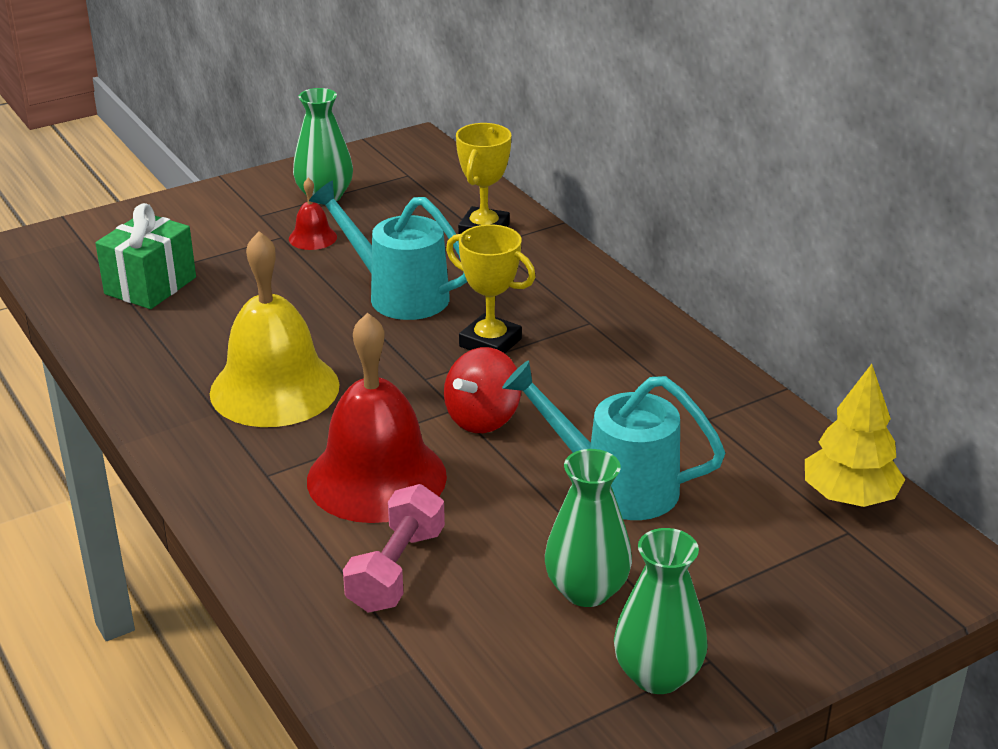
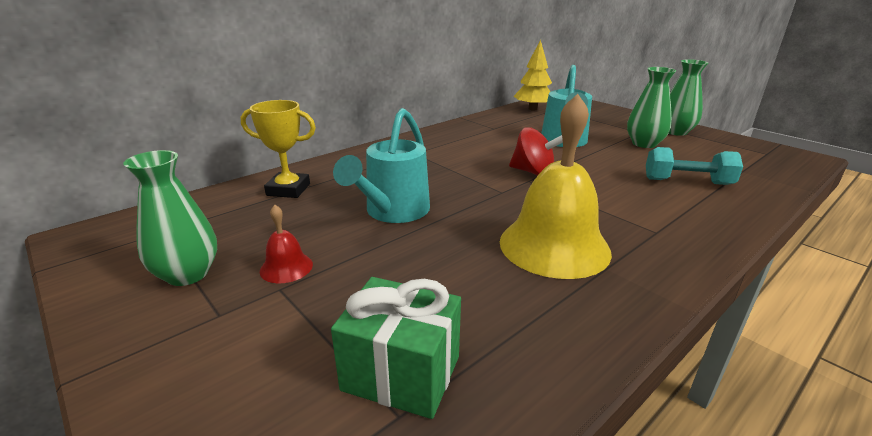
camera: 100 degrees left, 5 degrees down
red bell [307,312,447,523] -> none
pink dumbbell [343,484,445,613] -> turquoise dumbbell [646,147,743,185]
yellow trophy [446,225,536,353] -> none

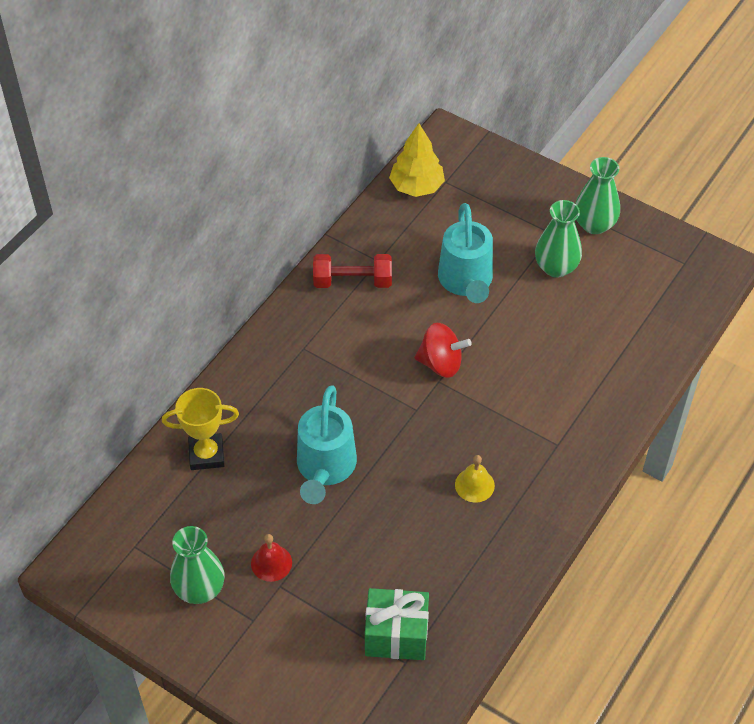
camera: 15 degrees left, 25 degrees up
yellow bell [500,94,612,279] -> yellow bell [455,455,495,502], size x0.44
turquoise dumbbell [646,147,743,185] -> none
none -> red dumbbell [313,254,392,288]

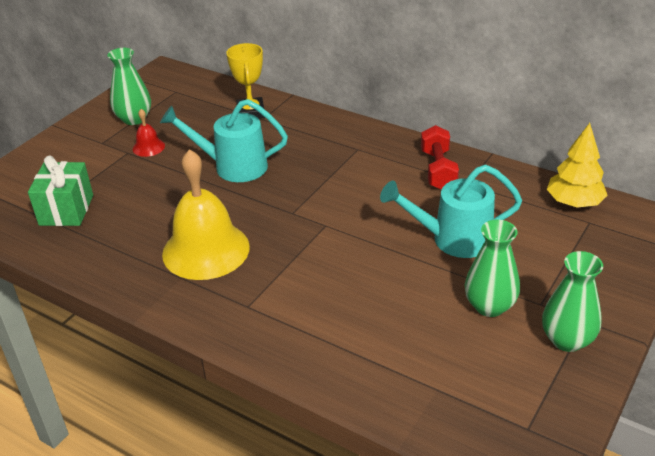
camera: 90 degrees right, 15 degrees down
red spinning top [414,323,472,378] -> none
yellow bell [455,455,495,502] -> yellow bell [162,149,250,280], size x2.29

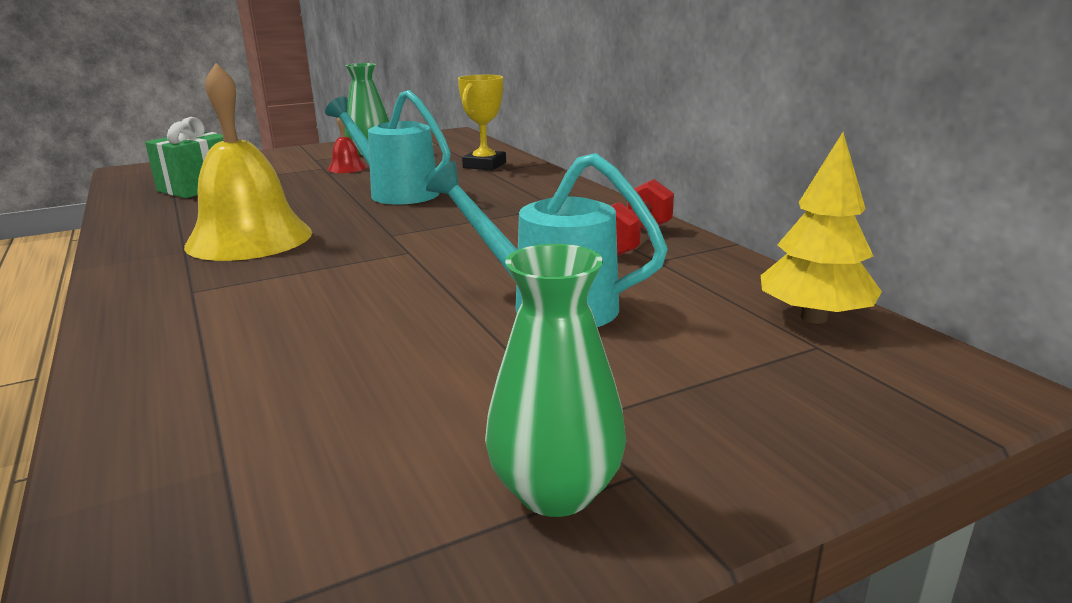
camera: 30 degrees right, 15 degrees down
green vase [465,220,520,317] -> none

